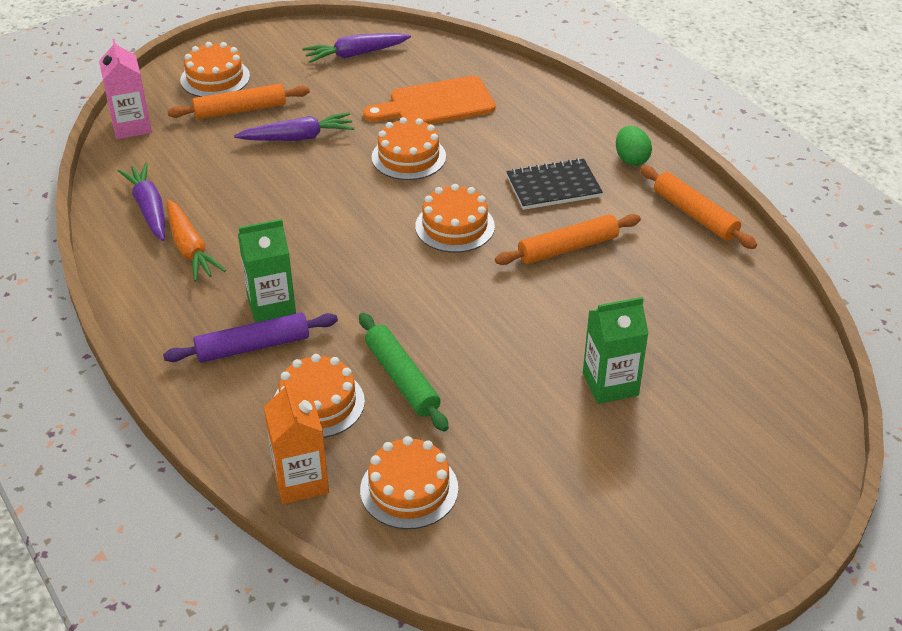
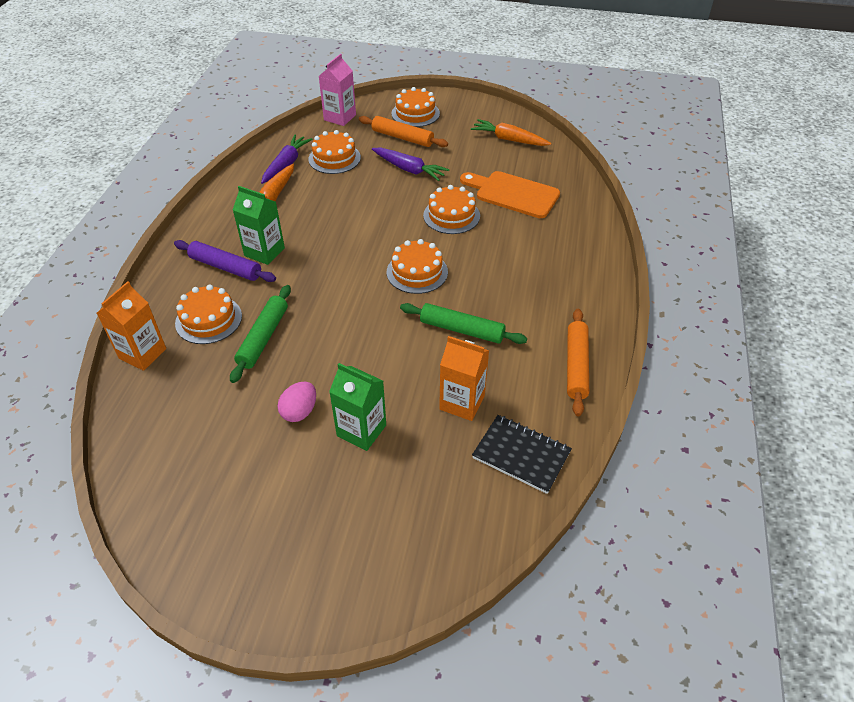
camera: 45 degrees right, 5 degrees up
purple carrot [302,33,411,63] -> orange carrot [471,119,551,146]
orange cake [360,436,458,529] -> orange cake moved to [308,130,361,174]
orange rolling pin [495,214,641,265] -> green rolling pin [400,303,527,344]
black notebook [506,158,603,210] -> black notebook moved to [472,415,572,494]
green egg [616,126,652,166] -> none
none -> pink egg [278,382,316,422]
none -> orange carton [439,336,489,421]

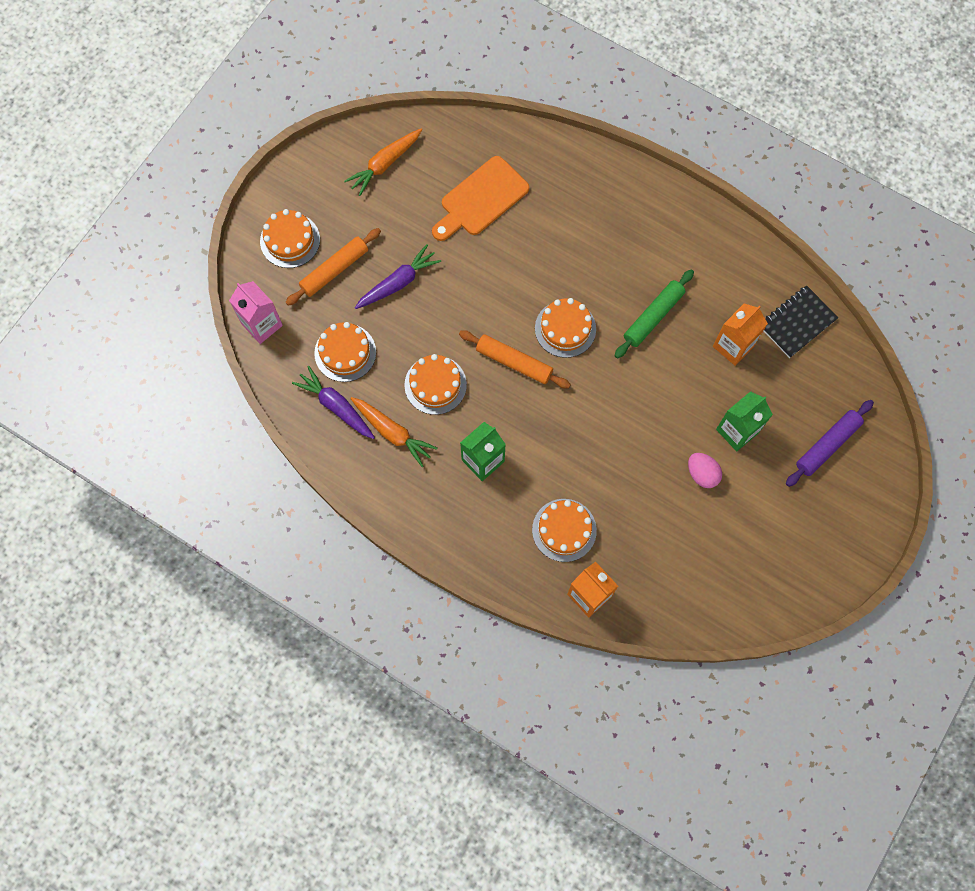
camera: 70 degrees left, 25 degrees up
purple rolling pin [174,240,276,282] -> purple rolling pin moved to [786,400,874,487]
green rolling pin [230,285,291,383] -> none
orange cake [423,185,480,234] -> orange cake moved to [404,354,467,415]
orange rolling pin [567,309,589,416] -> orange rolling pin moved to [459,330,571,388]

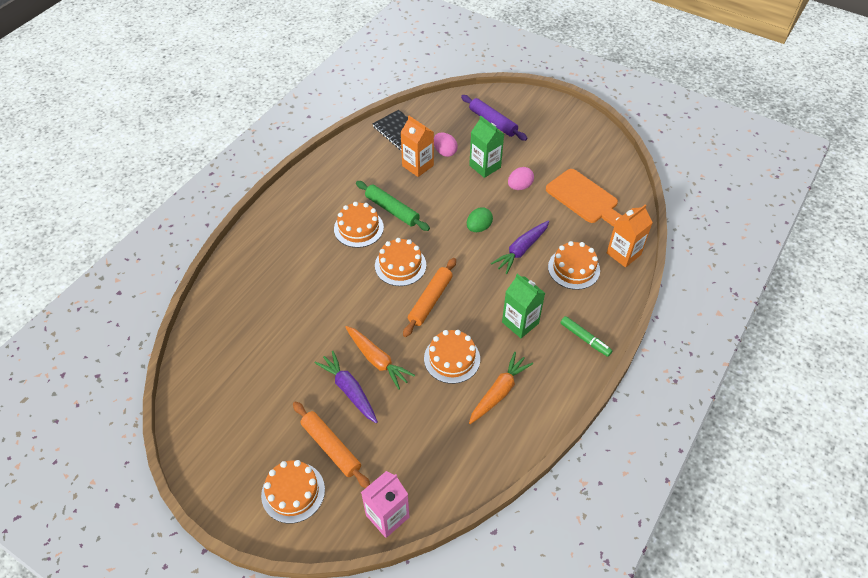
camera: 90 degrees left, 20 degrees down
purple carrot [292,366,375,439] -> purple carrot moved to [491,221,549,274]
orange cake [314,322,376,382] -> orange cake moved to [334,202,384,248]
orange carrot [344,129,422,196] -> orange carrot moved to [345,326,415,390]
orange cutting board [432,156,529,241] -> orange cutting board moved to [546,169,622,227]
none -> pink egg [434,132,458,157]
none -> green egg [467,207,493,232]
none -> green marker [560,316,613,357]

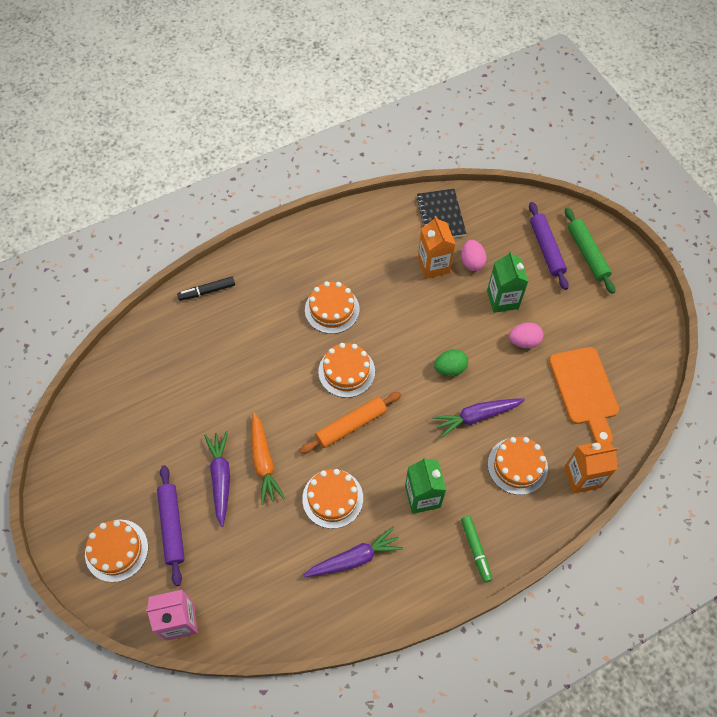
camera: 30 degrees right, 10 degrees up
orange rolling pin [293,401,370,488] -> purple rolling pin [157,465,185,586]
green rolling pin [356,181,430,231] -> green rolling pin moved to [565,207,615,294]
orange carrot [469,352,533,424] -> purple carrot [303,526,403,577]
none -> black marker [177,277,235,301]

